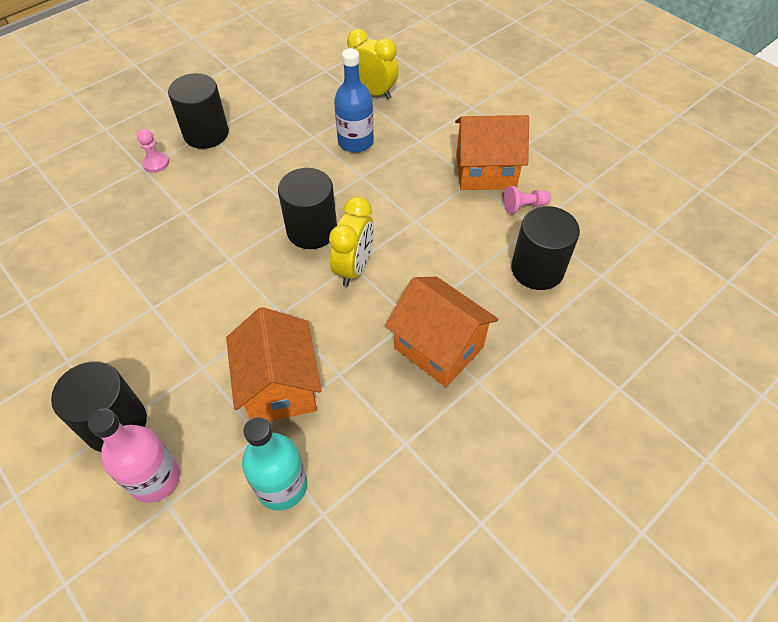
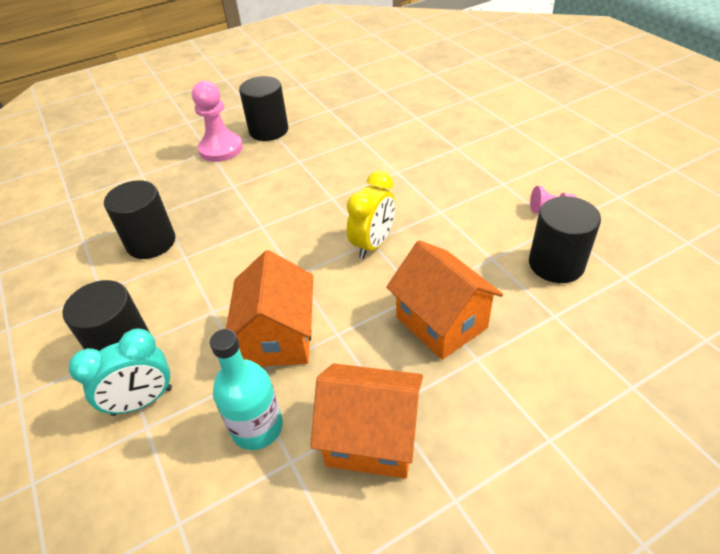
camera: 15 degrees right, 10 degrees down
pink bottle [88,409,180,503] -> turquoise clock [69,328,172,416]
pink pawn [137,129,169,173] -> pink pawn [192,81,243,162], size x1.96
black cylinder [278,168,337,249] -> black cylinder moved to [104,180,175,259]
blue bottle [334,49,374,153] -> none
yellow clock [347,29,399,99] -> none
orange house [455,115,529,190] -> orange house moved to [310,363,423,479]

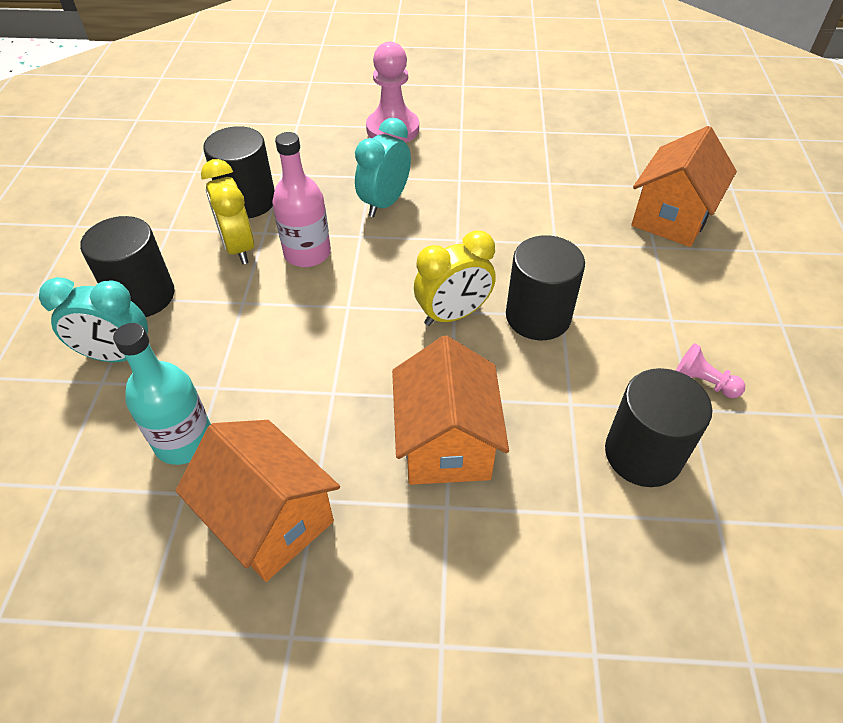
camera: 30 degrees right, 5 degrees up
orange house [226,250,313,366] -> orange house moved to [631,126,737,247]
black cylinder [239,76,288,141] -> black cylinder moved to [506,235,585,340]
none -> yellow clock [201,159,254,264]
none -> pink bottle [272,132,331,267]
none -> turquoise clock [355,118,411,217]

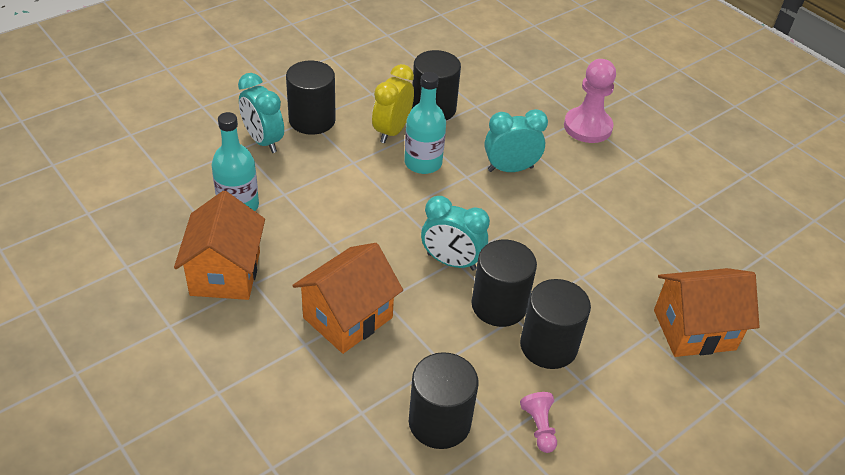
camera: 45 degrees right, 5 degrees down
pink bottle [272,132,331,267] -> turquoise bottle [404,72,446,174]
yellow clock [414,230,496,326] -> turquoise clock [421,196,490,271]
none -> black cylinder [520,279,591,369]

